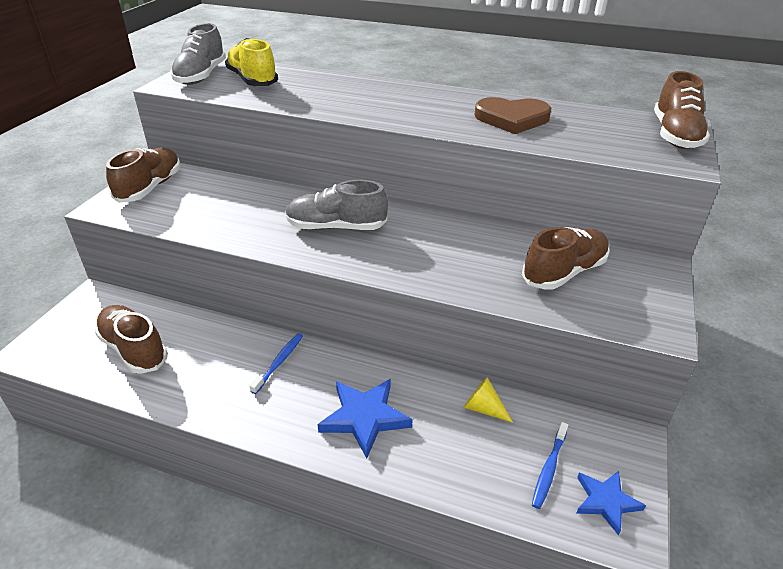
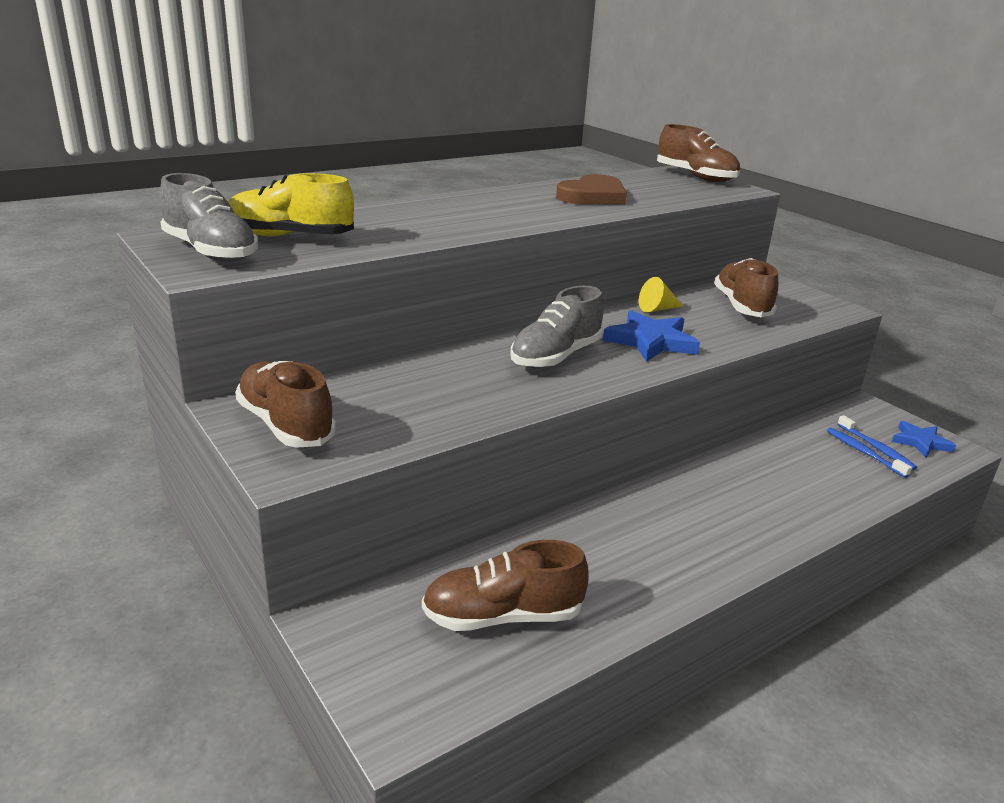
camera: 55 degrees left, 10 degrees down
blue toothbrush [249,333,303,394] -> blue toothbrush moved to [827,427,912,478]
blue star [318,379,413,458] -> blue star moved to [603,310,700,362]
yellow cone [463,377,513,423] -> yellow cone moved to [639,277,684,312]

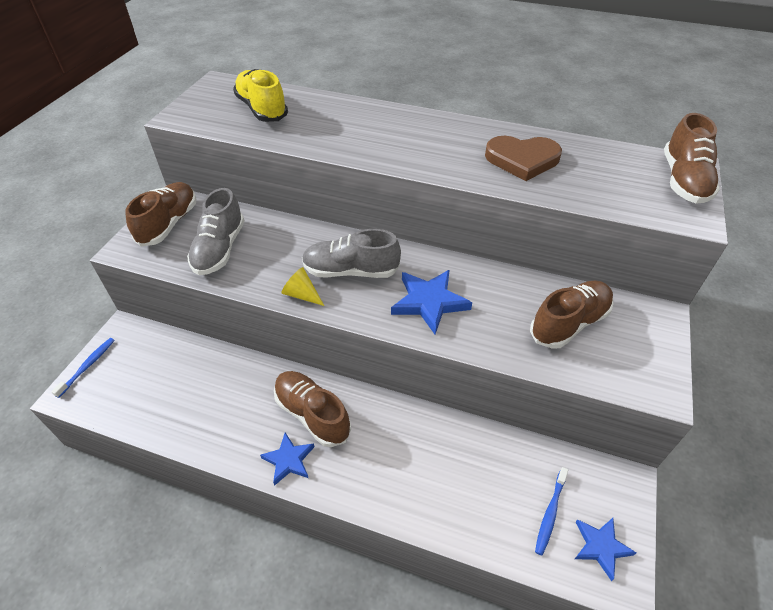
camera: 55 degrees right, 20 degrees up
grey shoe [160,173,258,262] -> grey shoe moved to [187,188,245,275]
brown shoe [422,540,589,631] -> brown shoe moved to [274,371,351,447]
yellow cone [639,277,684,312] -> yellow cone moved to [282,267,324,306]
blue toothbrush [827,427,912,478] -> blue toothbrush moved to [51,338,115,398]
none -> blue star [260,433,314,486]

